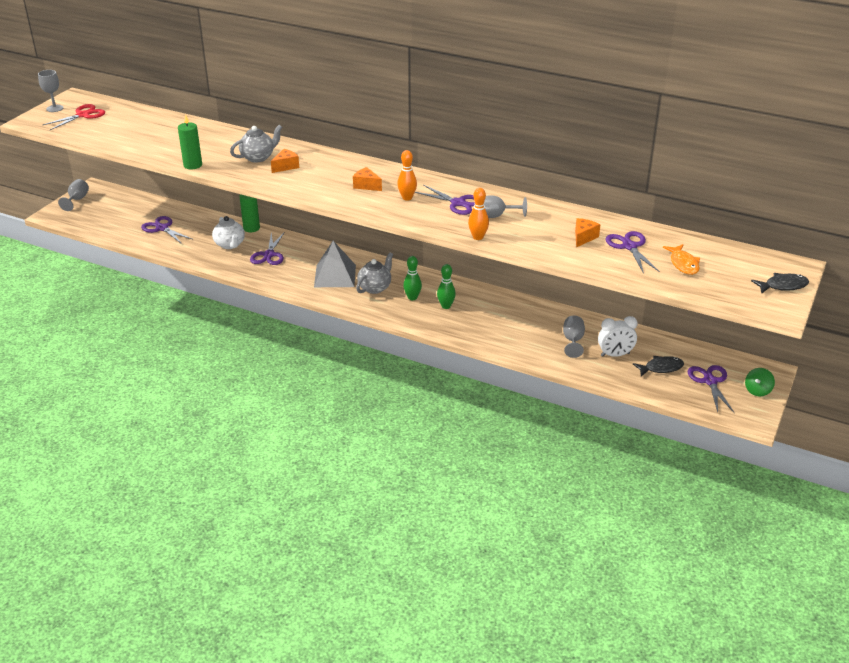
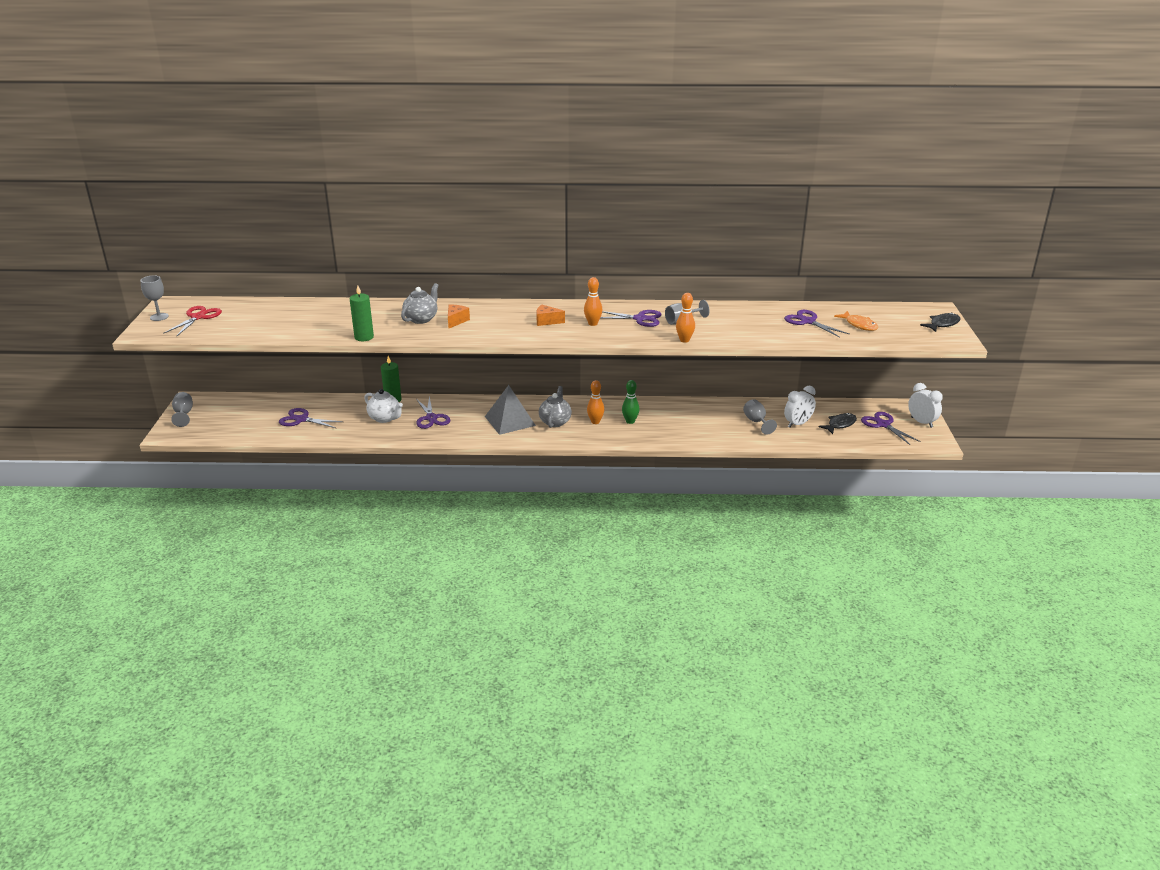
camera: 25 degrees left, 5 degrees down
green bowling pin [403,256,422,300] -> orange bowling pin [587,380,604,424]
orange cheese [575,218,600,247] -> none
green spinning top [745,368,775,396] -> white clock [908,383,943,428]

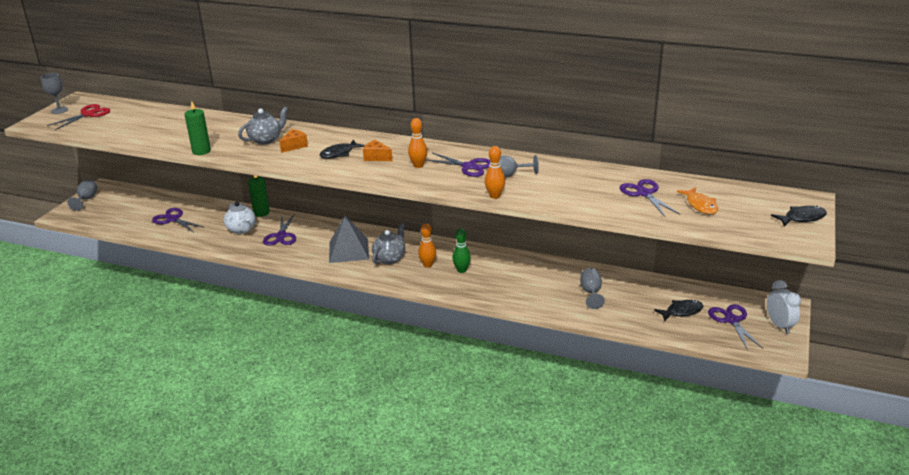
camera: 20 degrees right, 0 degrees up
white clock [784,386,816,428] -> none
none -> black fish [320,140,365,159]

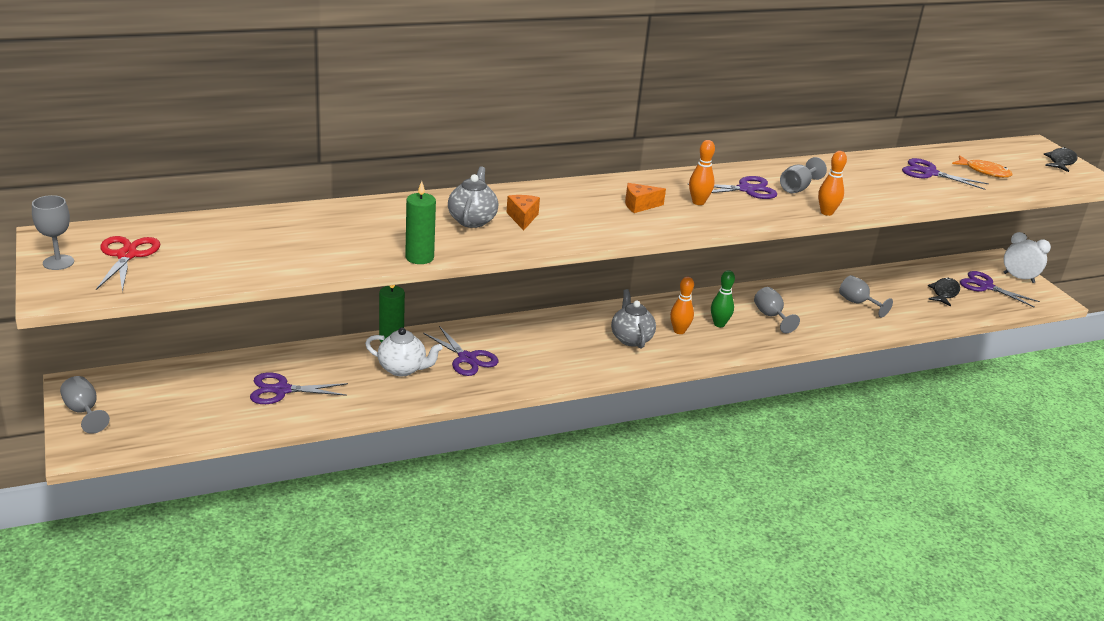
camera: 45 degrees left, 0 degrees up
black fish [320,140,365,159] -> none
grey pyramid [329,215,369,263] -> none
none -> grey goblet [754,287,800,333]

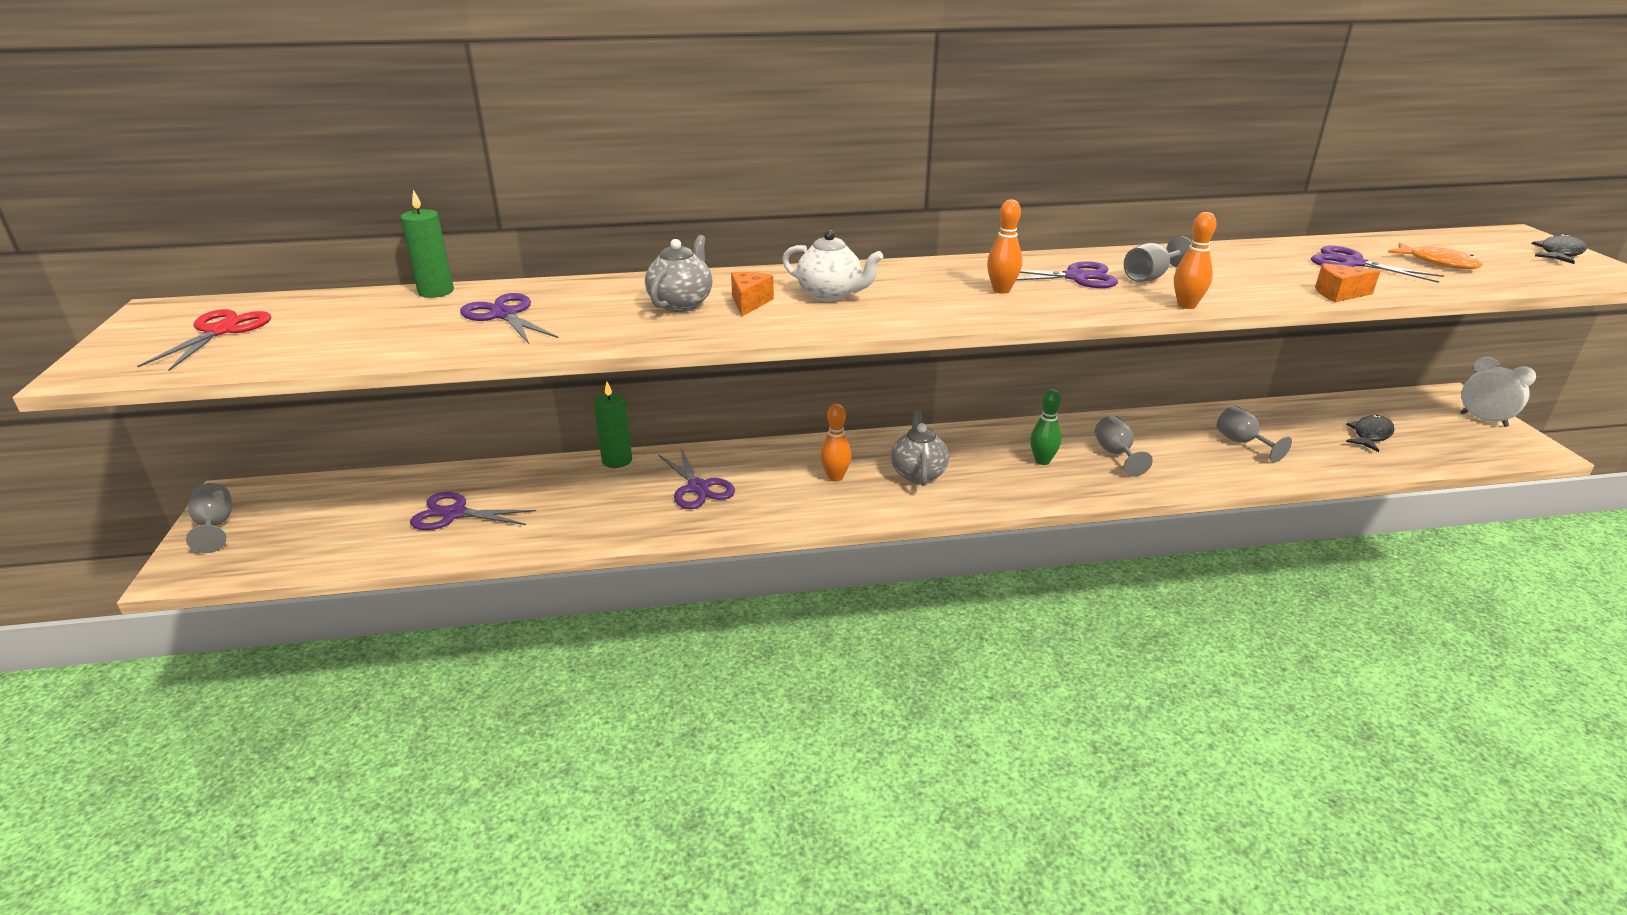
camera: 15 degrees right, 0 degrees up
grey goblet [32,195,74,270] -> none
white teapot [365,327,443,376] -> white teapot moved to [782,230,883,302]
green candle [405,181,436,264] -> green candle moved to [400,190,454,298]
orange cheese [625,183,666,213] -> orange cheese moved to [1315,263,1380,302]
orange bowling pin [670,277,694,334] -> orange bowling pin moved to [820,404,852,482]
purple scissors [960,271,1040,307] -> purple scissors moved to [460,293,558,344]

